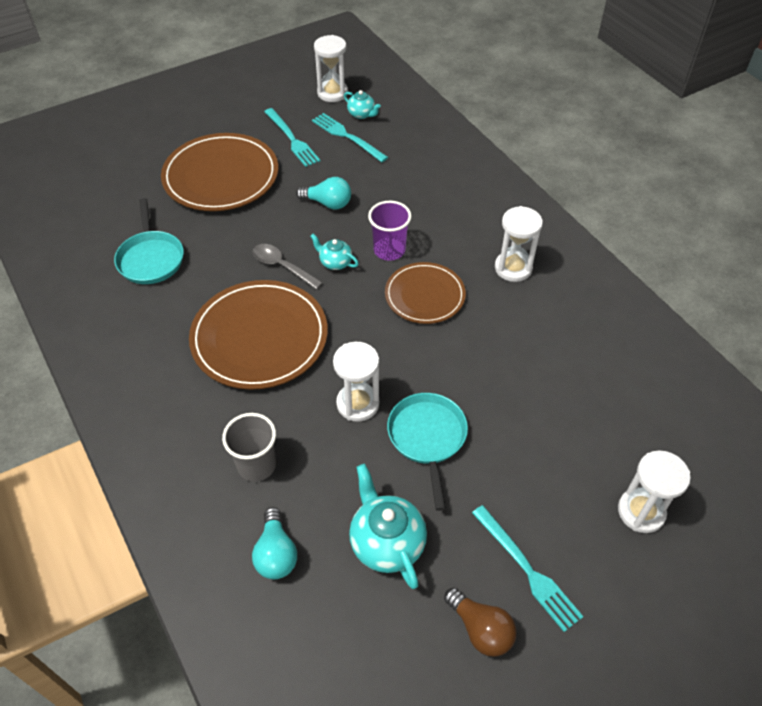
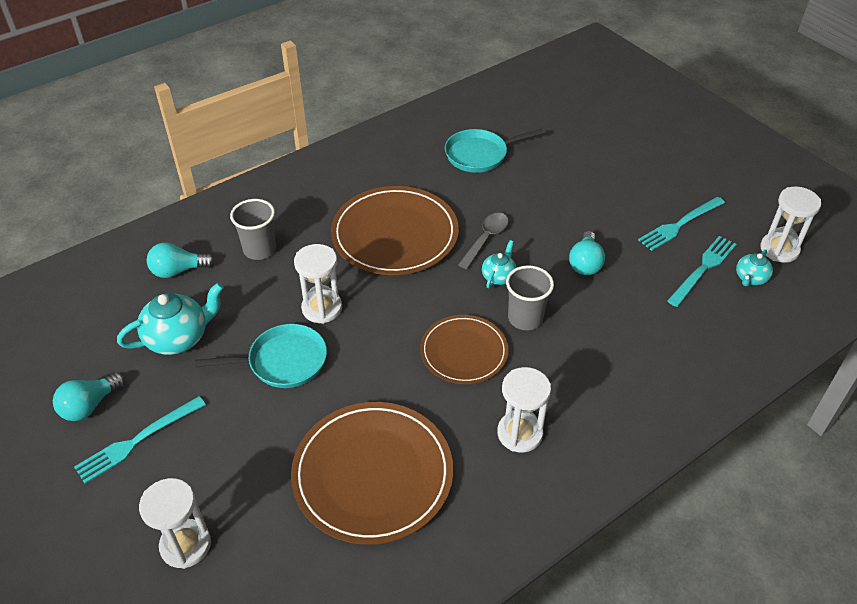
camera: 85 degrees right, 5 degrees down
brown plate [161,133,278,211] -> brown plate moved to [291,402,453,545]
purple cup [368,201,412,261] -> grey cup [506,265,554,330]
brown light bulb [444,587,517,657] -> turquoise light bulb [53,372,125,421]

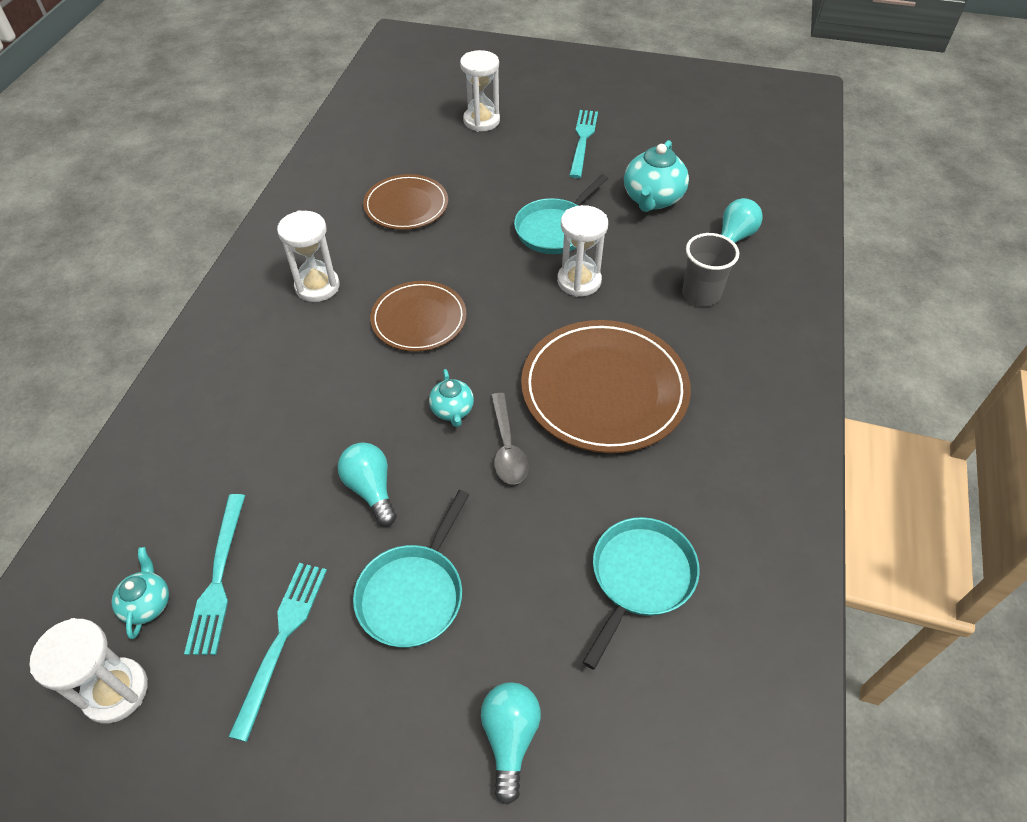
camera: 140 degrees right, 5 degrees up
turquoise light bulb [53,372,125,421] -> turquoise light bulb moved to [481,682,541,805]
brown plate [291,402,453,545] -> brown plate [363,174,448,230], size x0.61
grey cup [506,265,554,330] -> none
none -> turquoise pan [353,490,469,648]

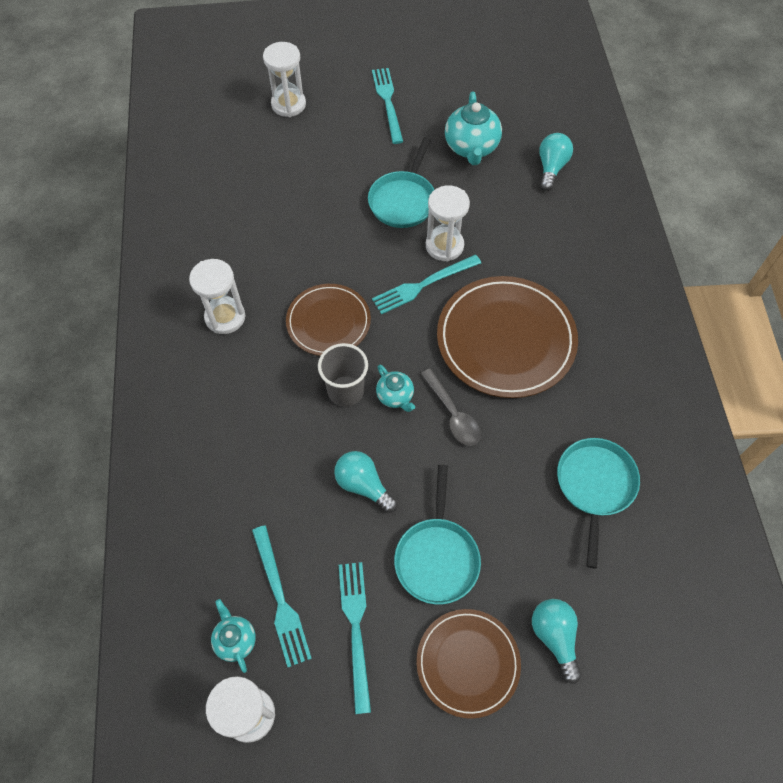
camera: 20 degrees left, 10 degrees up
brown plate [363,174,448,230] -> brown plate moved to [416,609,521,719]
grey cup [682,233,739,306] -> grey cup moved to [318,343,368,407]
none -> turquoise fork [372,255,481,314]

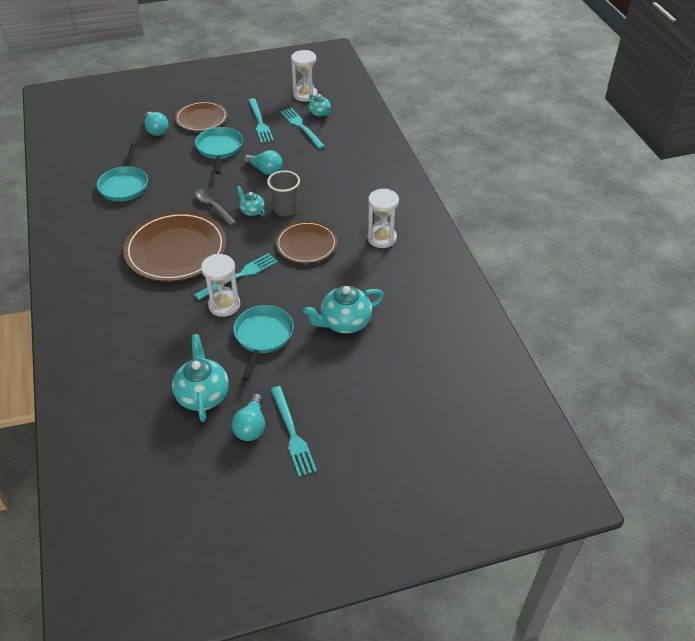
camera: 170 degrees right, 15 degrees down
white hourglass [263,42,306,117] -> none
turquoise light bulb [539,133,573,191] -> turquoise light bulb moved to [231,393,265,441]
none -> turquoise teapot [303,286,384,334]

